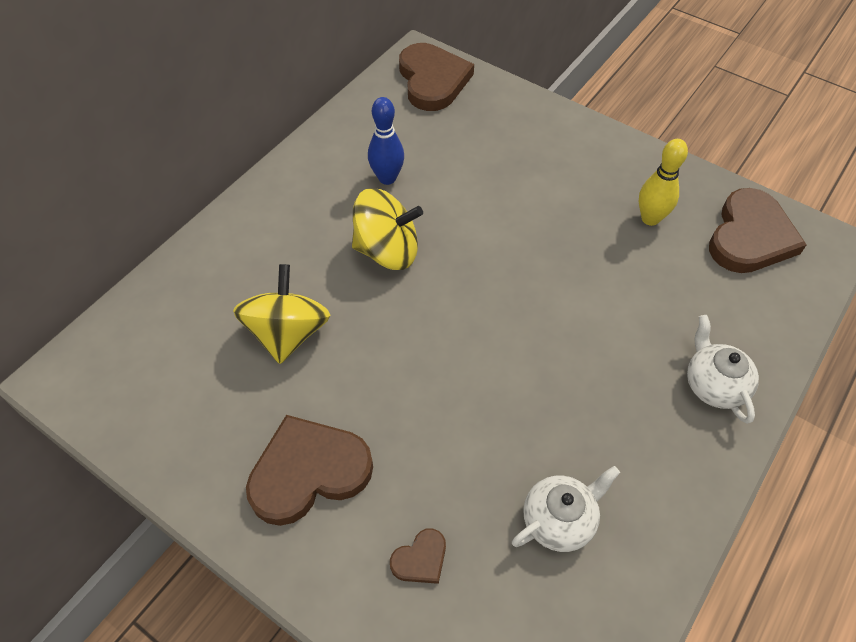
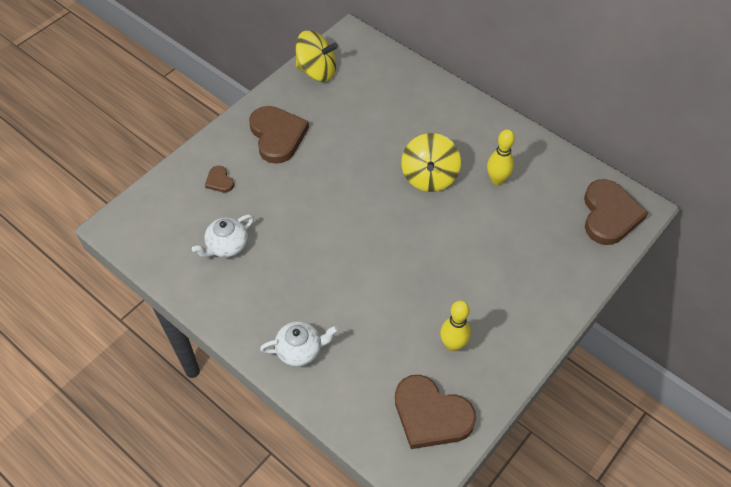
camera: 95 degrees right, 0 degrees up
yellow spinning top [233,264,330,364] -> yellow spinning top moved to [296,30,338,82]
blue bowling pin [368,97,404,185] -> yellow bowling pin [487,129,515,185]
brown heart [399,43,474,111] -> brown heart turned 75 degrees counterclockwise [584,179,648,245]
white teapot [512,466,620,552] -> white teapot turned 75 degrees clockwise [192,215,254,257]

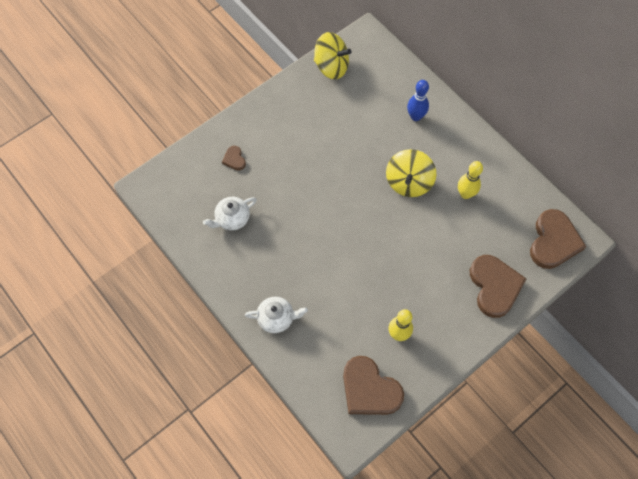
camera: 10 degrees right, 10 degrees up
brown heart [249,106,309,164] -> brown heart moved to [470,255,526,318]
none -> blue bowling pin [407,80,429,121]

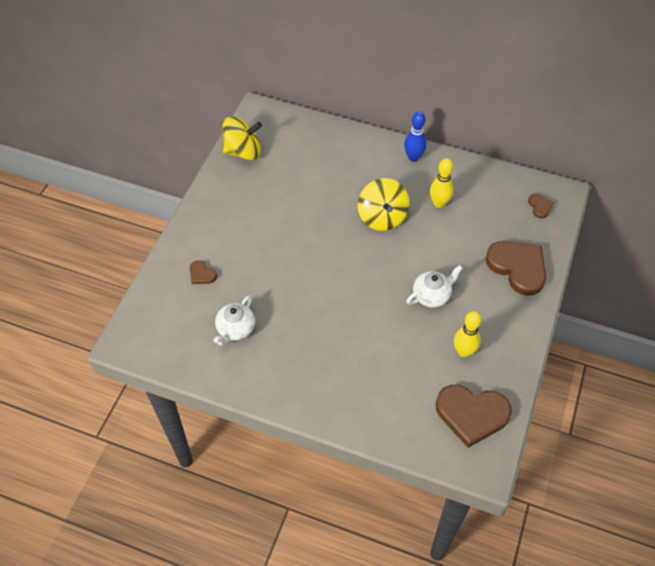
camera: 30 degrees left, 10 degrees down
white teapot [245,297,308,333] -> white teapot moved to [406,265,463,307]
blue bowling pin [407,80,429,121] -> blue bowling pin moved to [404,111,427,162]
brown heart [530,209,587,269] -> brown heart [528,193,554,219], size x0.46

